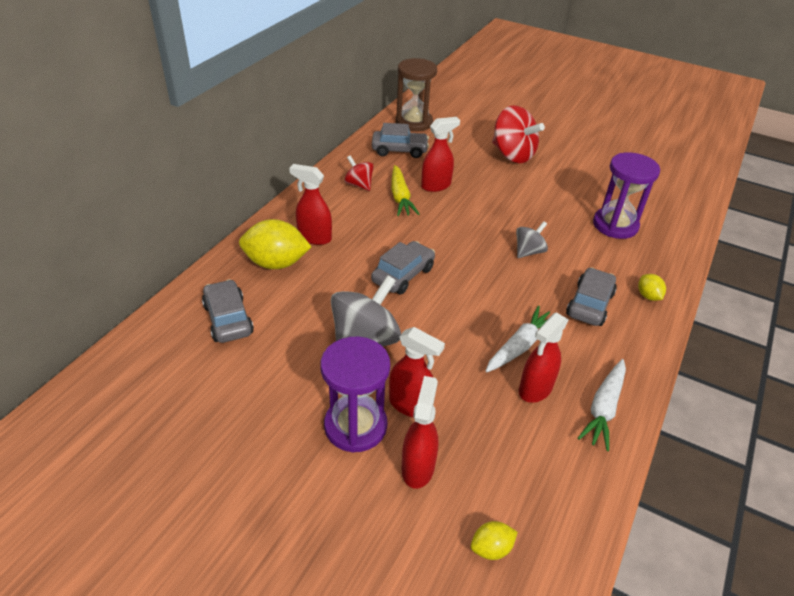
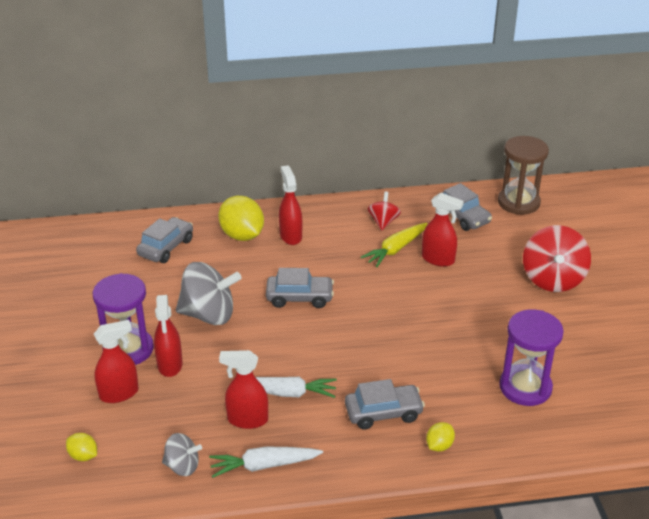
camera: 55 degrees right, 5 degrees down
grey spinning top [516,221,548,258] -> grey spinning top moved to [162,433,202,476]

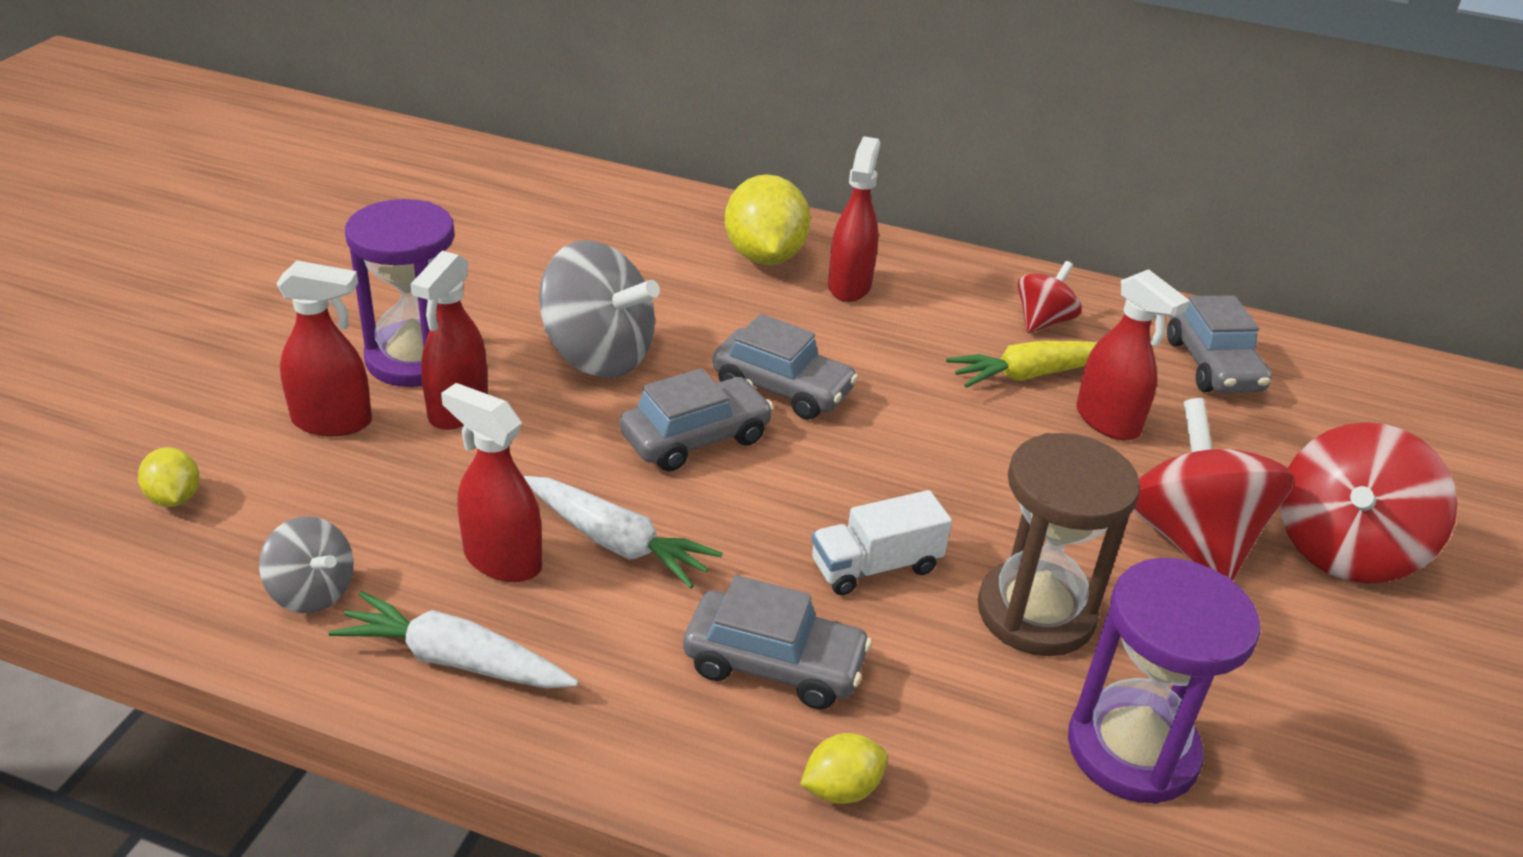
camera: 25 degrees right, 0 degrees up
grey car [136,217,193,263] -> grey car moved to [620,368,774,471]
brown hourglass [498,136,549,215] -> brown hourglass moved to [978,433,1140,656]
none -> white truck [812,490,952,595]
none -> red spinning top [1133,398,1294,580]

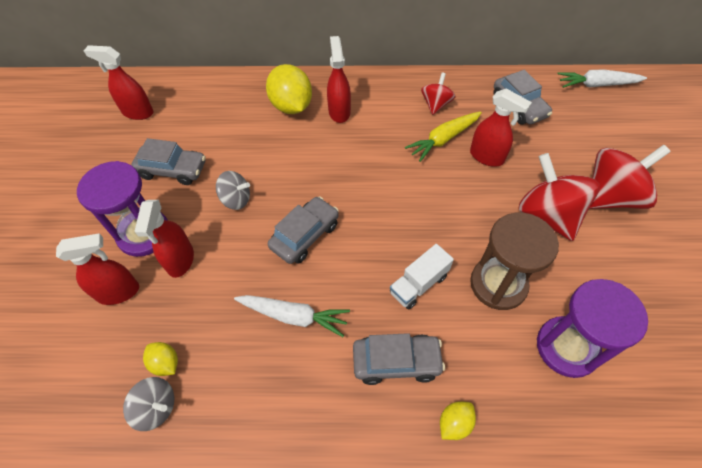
camera: 15 degrees left, 20 degrees up
yellow lemon [138,447,200,507] -> yellow lemon moved to [143,342,178,376]
white carrot [329,591,578,689] -> white carrot moved to [558,69,647,88]
red spray bottle [441,383,542,582] -> red spray bottle moved to [84,45,153,120]
grey spinning top [539,240,660,378] -> grey spinning top [216,171,250,210], size x0.55
grey car [712,314,858,420] -> grey car moved to [131,138,206,185]
red spinning top [1280,422,1457,583] -> red spinning top turned 135 degrees counterclockwise [589,145,671,209]

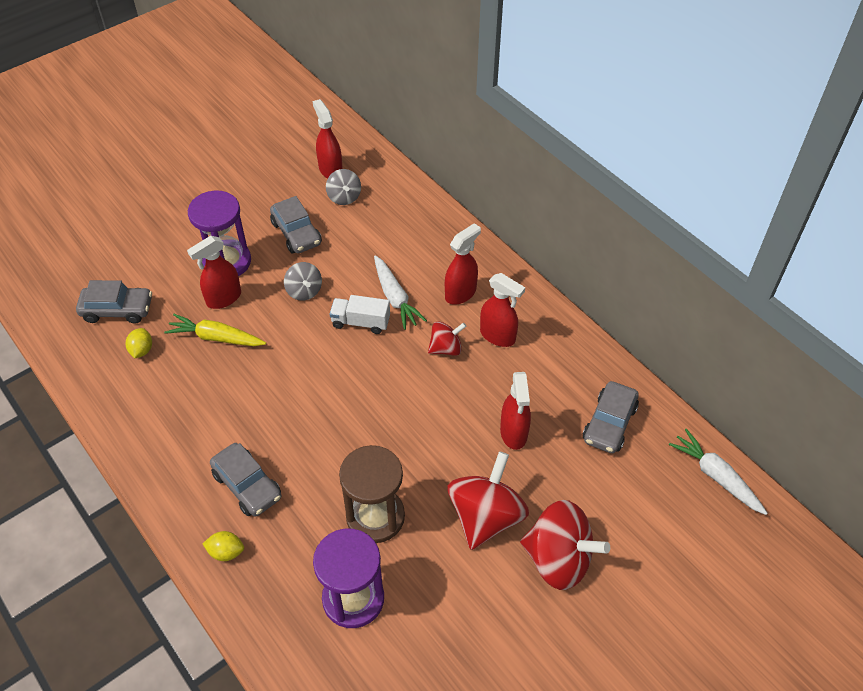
camera: 50 degrees right, 5 degrees down
red spray bottle [56,233,139,305] -> red spray bottle moved to [480,273,525,347]
grey spinning top [123,377,174,431] -> grey spinning top moved to [326,169,361,205]
white carrot [234,295,350,337] -> white carrot moved to [374,255,427,330]
yellow lemon [266,64,312,114] -> none
grey car [268,196,339,264] -> grey car moved to [76,280,152,323]
white truck [390,244,454,310] -> white truck moved to [330,295,390,334]
yellow carrot [405,112,482,162] -> yellow carrot moved to [164,314,266,346]
red spinning top [421,73,455,115] -> red spinning top moved to [428,321,467,356]

